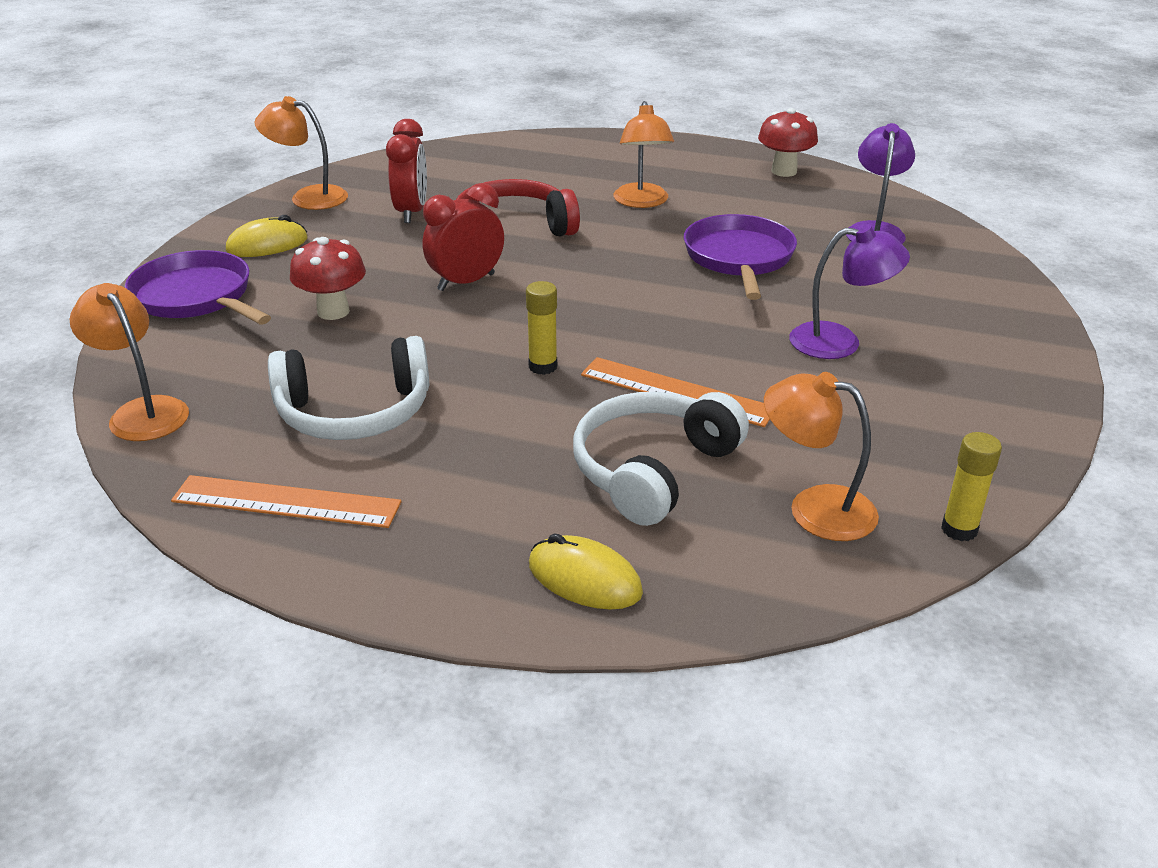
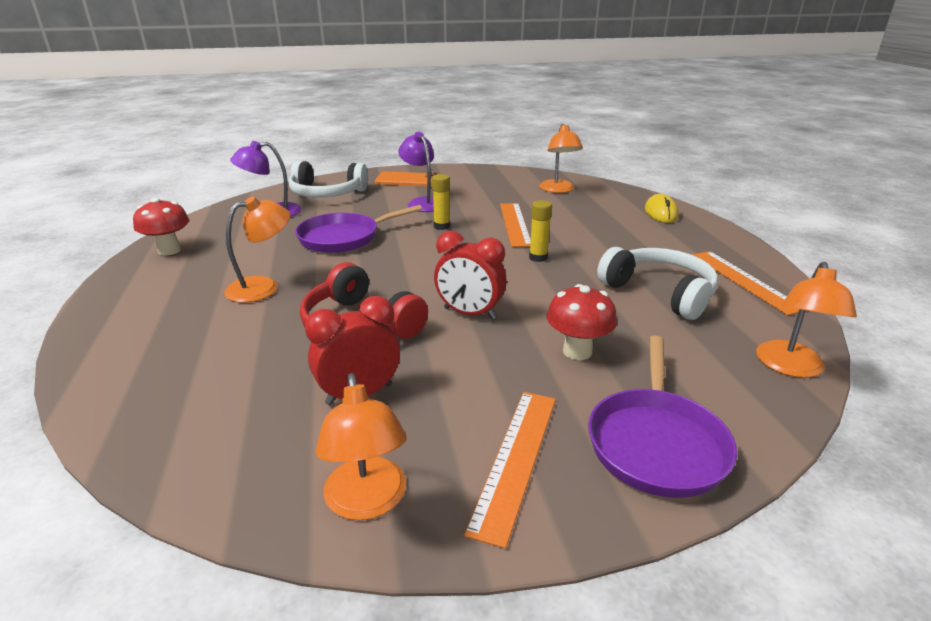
camera: 120 degrees left, 5 degrees down
yellow mouse [226,215,308,257] -> orange ruler [464,392,556,549]
white headphones [573,392,749,526] -> white headphones moved to [289,161,368,198]
yellow glue stick [941,432,1002,541] -> yellow glue stick moved to [432,174,450,230]
none -> orange phone [375,172,439,187]

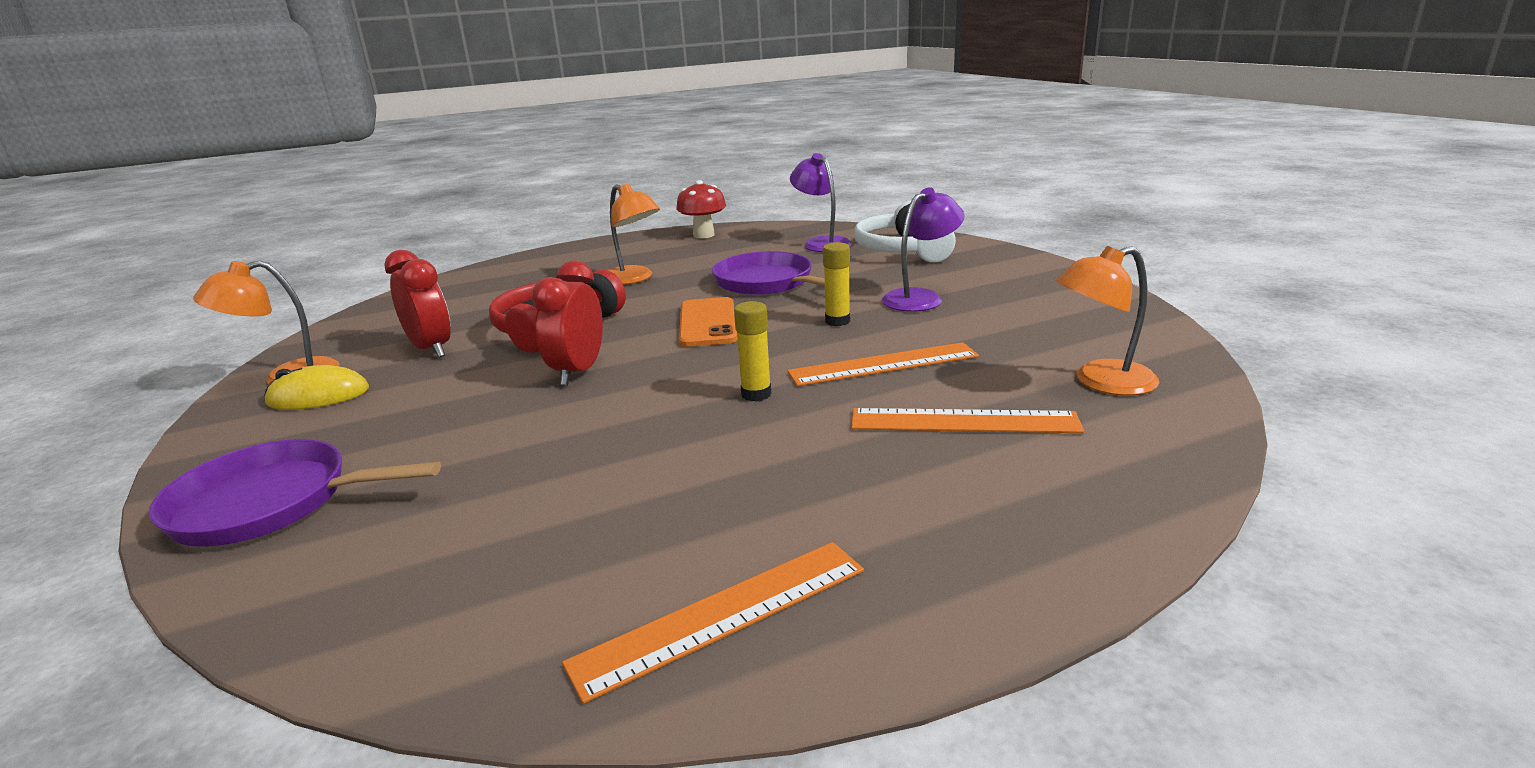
camera: 80 degrees right, 5 degrees down
orange phone [375,172,439,187] -> orange phone moved to [679,297,737,347]
orange ruler [464,392,556,549] -> orange ruler moved to [852,408,1084,433]
red mushroom [547,284,617,360] -> none
white headphones [597,247,718,320] -> none
yellow mouse [645,194,679,223] -> yellow mouse moved to [264,365,369,410]
orange lamp [756,262,857,378] -> none

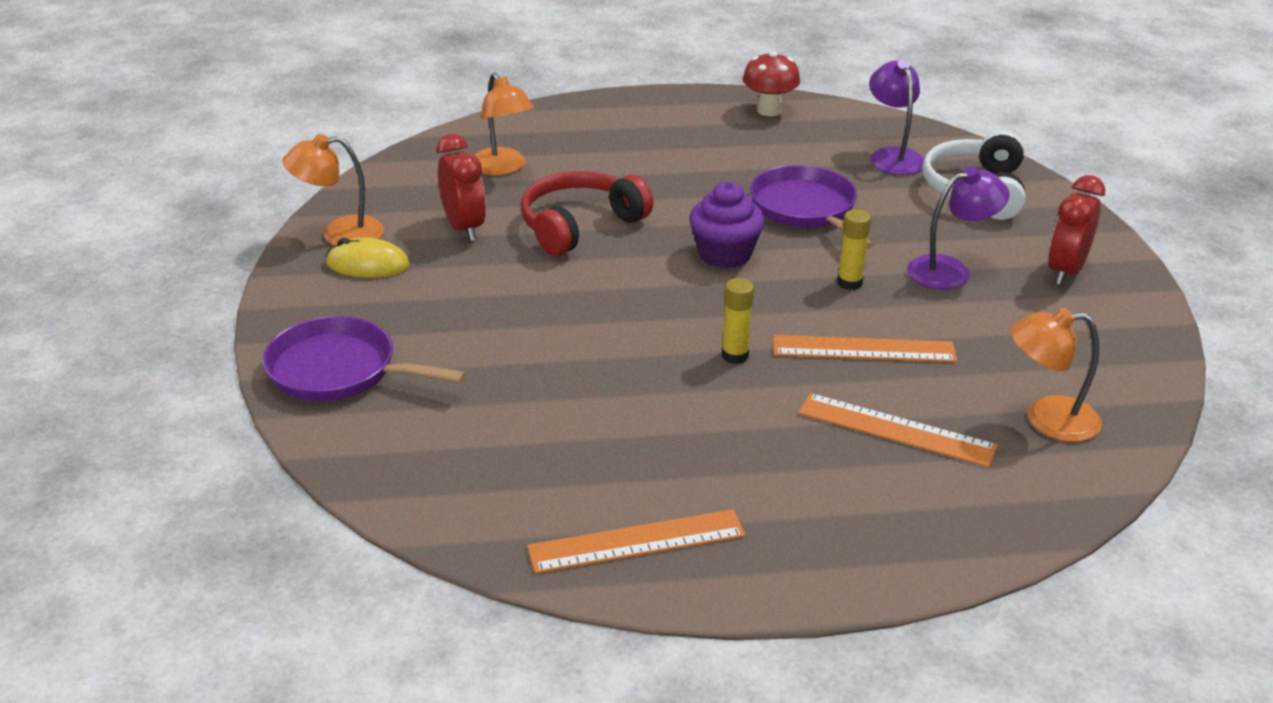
camera: 15 degrees right, 10 degrees up
red clock [532,260,603,386] -> red clock moved to [1048,175,1105,285]
orange lamp [608,184,660,285] -> orange lamp moved to [474,73,534,176]
orange phone [679,297,737,347] -> purple cupcake [689,181,765,269]

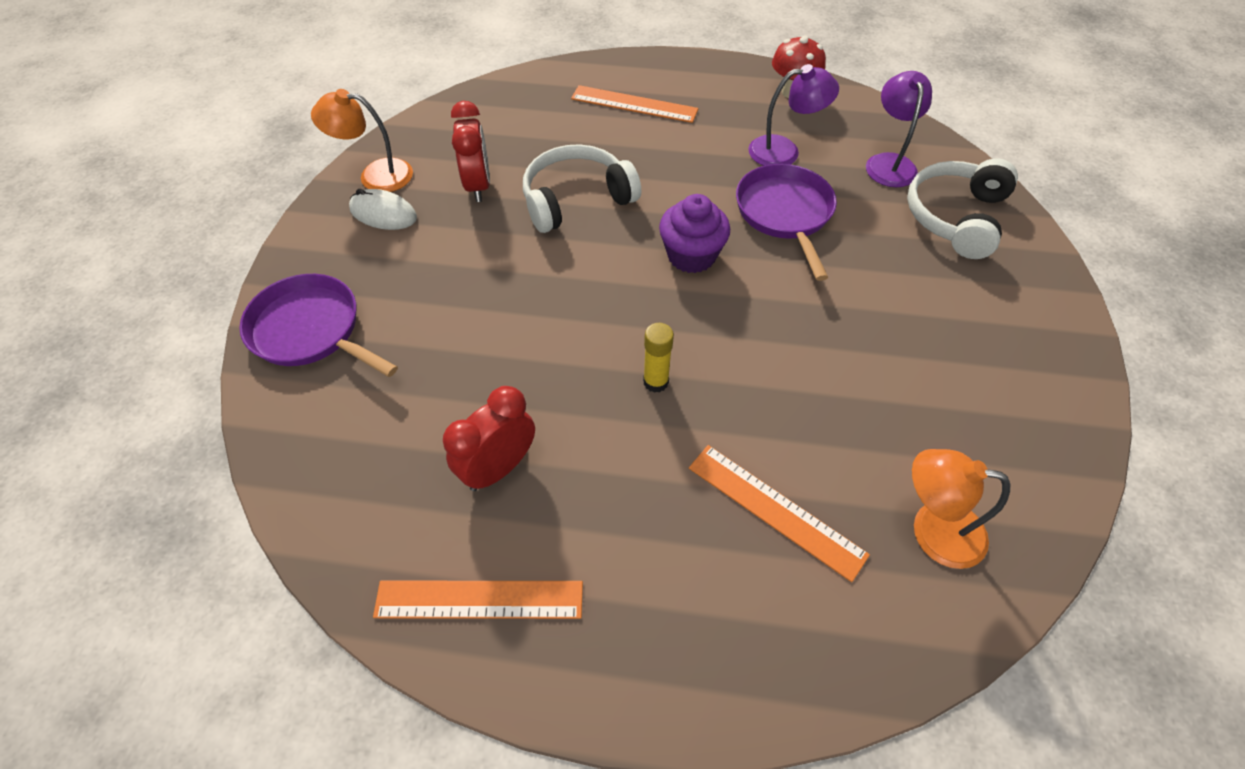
camera: 15 degrees right, 20 degrees up
yellow mouse [326,238,410,278] -> white mouse [349,189,417,230]
orange lamp [474,73,534,176] -> none
red headphones [521,171,653,256] -> white headphones [523,144,641,233]
orange ruler [773,335,957,362] -> orange ruler moved to [571,85,698,123]
yellow glue stick [837,209,871,290] -> none
purple lamp [907,166,1009,289] -> purple lamp moved to [748,64,839,166]
red clock [1048,175,1105,285] -> red clock moved to [443,386,535,491]

